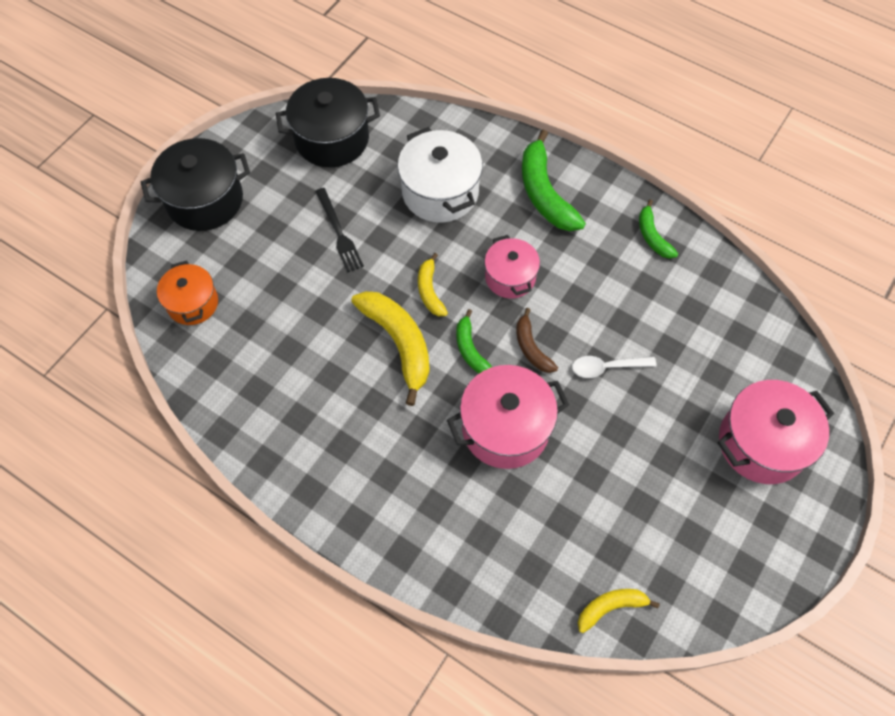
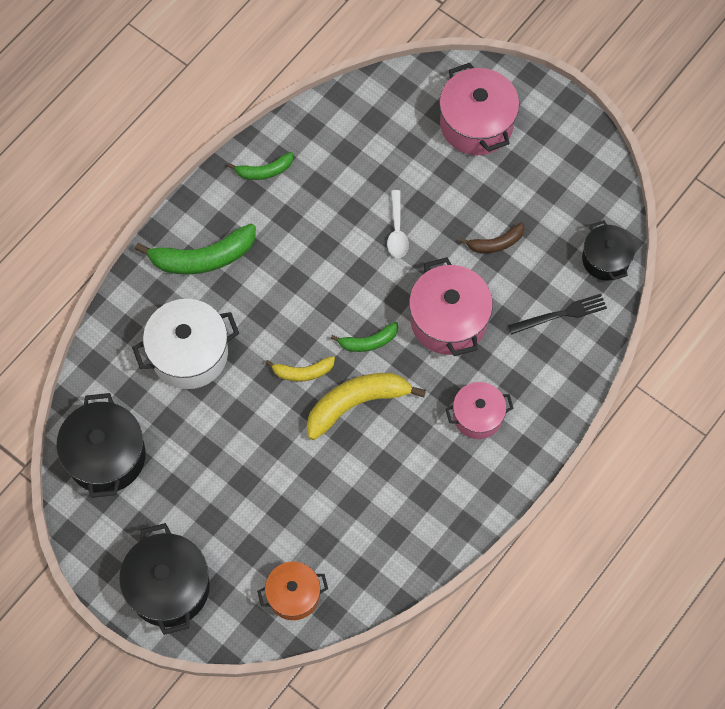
camera: 85 degrees left, 5 degrees up
black fork [315,188,364,273] -> black fork moved to [508,294,607,334]
pink pot [484,235,540,299] -> pink pot moved to [446,382,514,439]
brown banana [516,308,558,373] -> brown banana moved to [459,222,525,253]
yellow banana [578,589,660,633] -> black pot [582,220,635,281]

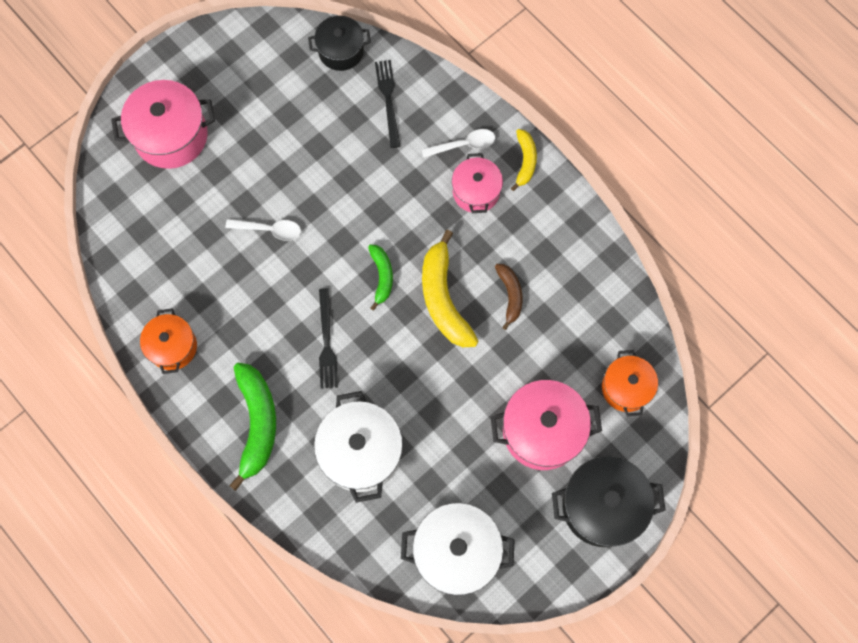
camera: 80 degrees left, 5 degrees up
black pot [56,393,146,498] -> white pot [401,503,515,595]
green banana [228,152,293,180] -> orange pot [140,308,197,374]
yellow banana [265,356,335,382] -> yellow banana moved to [511,129,537,191]
pink pot [409,257,493,356] -> pink pot moved to [491,380,602,470]
brown banana [459,222,525,253] -> brown banana moved to [495,264,522,330]
none -> black fork [319,289,338,389]
none -> white spoon [421,129,495,158]

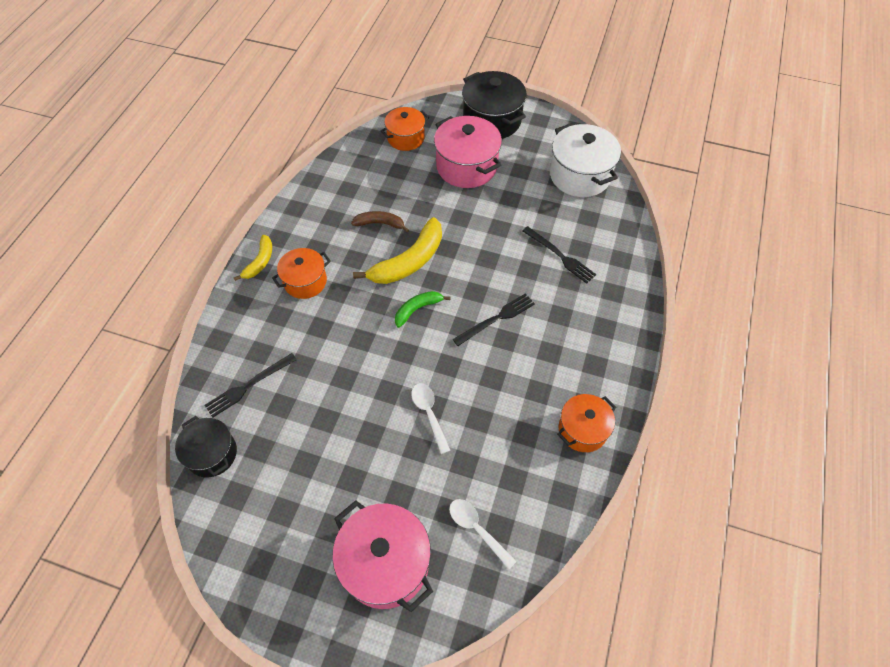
camera: 120 degrees left, 15 degrees down
green banana [229,363,276,491] -> none
white pot [314,391,403,503] -> black fork [523,226,596,284]
white spoon [421,129,495,158] -> white spoon moved to [449,499,517,569]
pink pot [452,153,503,213] -> orange pot [272,248,331,299]
brown banana [495,264,522,330] -> brown banana turned 45 degrees clockwise [351,211,409,232]
yellow banana [511,129,537,191] -> yellow banana turned 135 degrees clockwise [234,235,272,281]

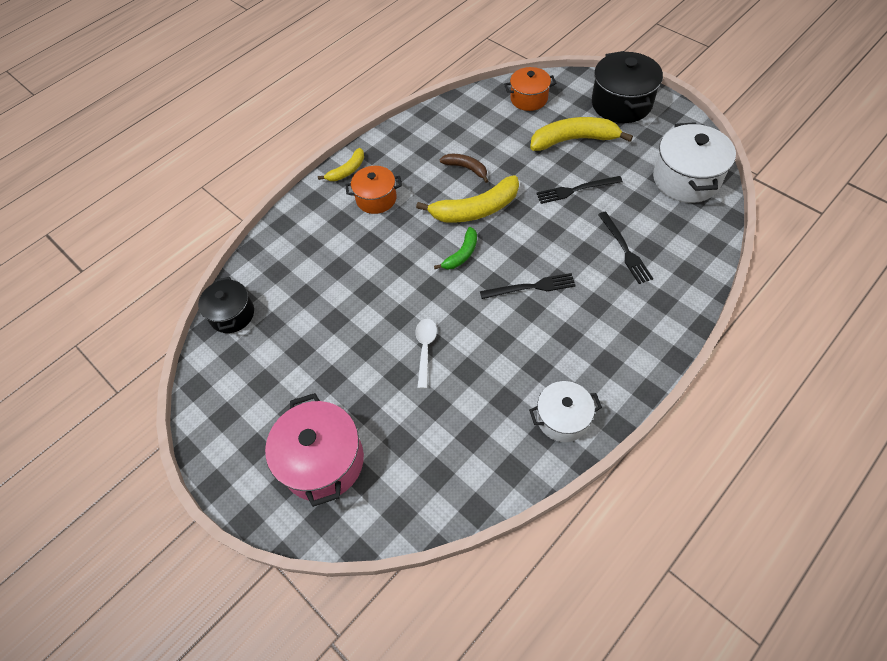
camera: 30 degrees right, 0 degrees up
black fork [204,353,297,418] -> black fork moved to [536,176,623,204]
green banana [395,291,451,328] -> green banana turned 135 degrees clockwise [434,227,477,269]
pink pot [434,116,502,188] -> yellow banana [530,117,633,151]
white spoon [449,499,517,569] -> none
orange pot [557,394,616,452] -> white pot [529,381,602,442]

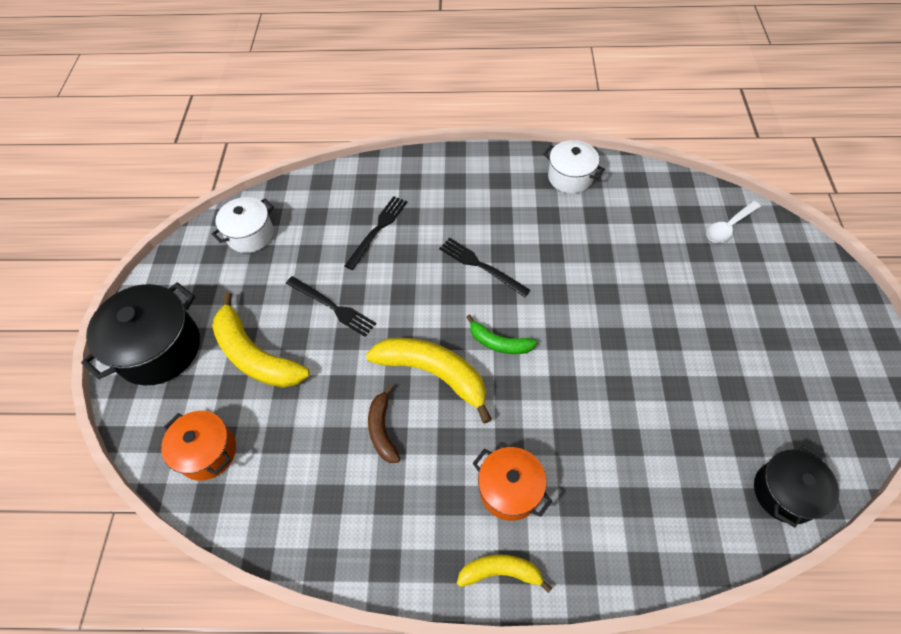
camera: 135 degrees left, 0 degrees up
pink pot [265,393,364,507] -> none
white spoon [415,319,437,389] -> white spoon moved to [706,201,761,243]
green banana [434,227,477,269] -> green banana turned 150 degrees counterclockwise [466,314,538,354]
white pot [653,122,736,203] -> white pot [212,197,274,253], size x0.63

